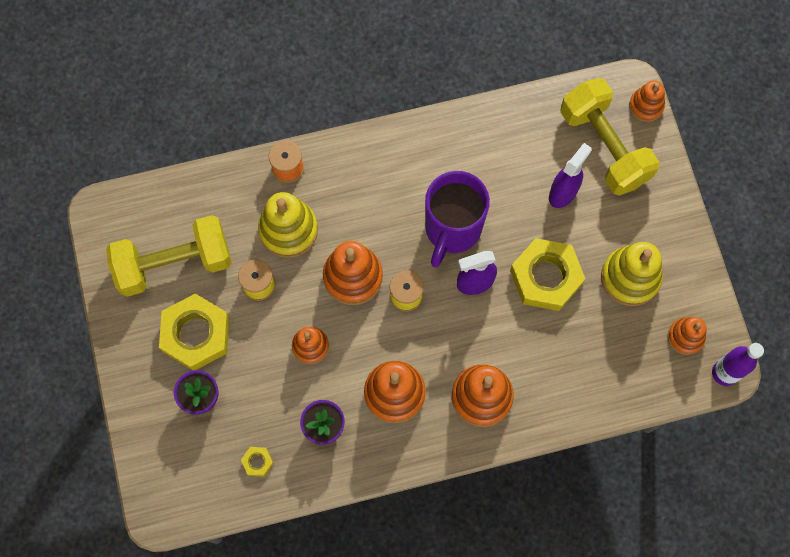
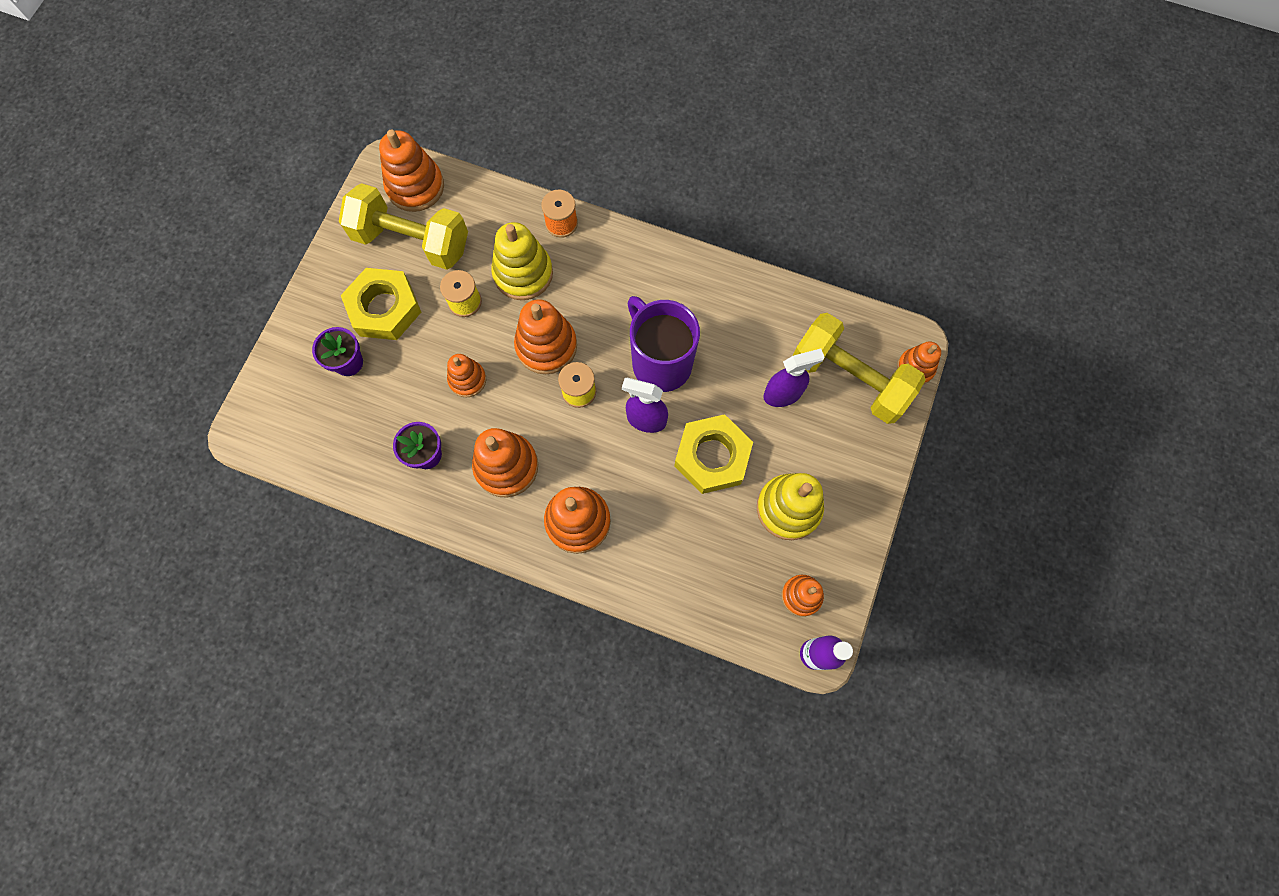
camera: 35 degrees right, 0 degrees up
yellow nut [241,447,274,477] -> none
purple mug [425,171,490,268] -> purple mug turned 90 degrees clockwise [627,296,700,392]
yellow dumbbell [560,78,660,196] -> yellow dumbbell turned 60 degrees counterclockwise [793,313,926,424]
none -> orange stacking toy [379,130,444,212]

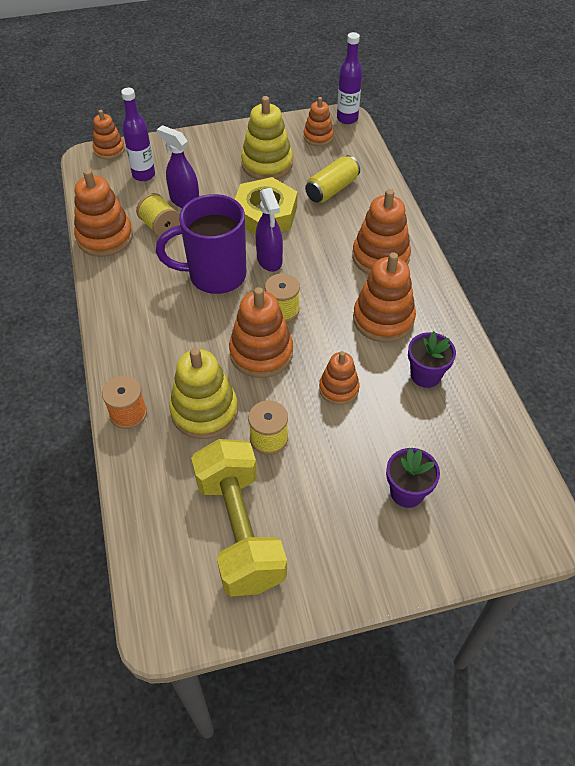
camera: 125 degrees left, 20 degrees down
yellow nut [341,268,421,340] -> none
orange stacking toy [379,130,444,212] -> orange stacking toy moved to [74,169,133,257]
purple mug [627,296,700,392] -> purple mug turned 60 degrees clockwise [156,194,246,294]
yellow dumbbell [793,313,926,424] -> purple bottle [121,88,155,181]
none -> yellow spool [136,193,180,237]
none -> yellow can [305,155,360,203]

